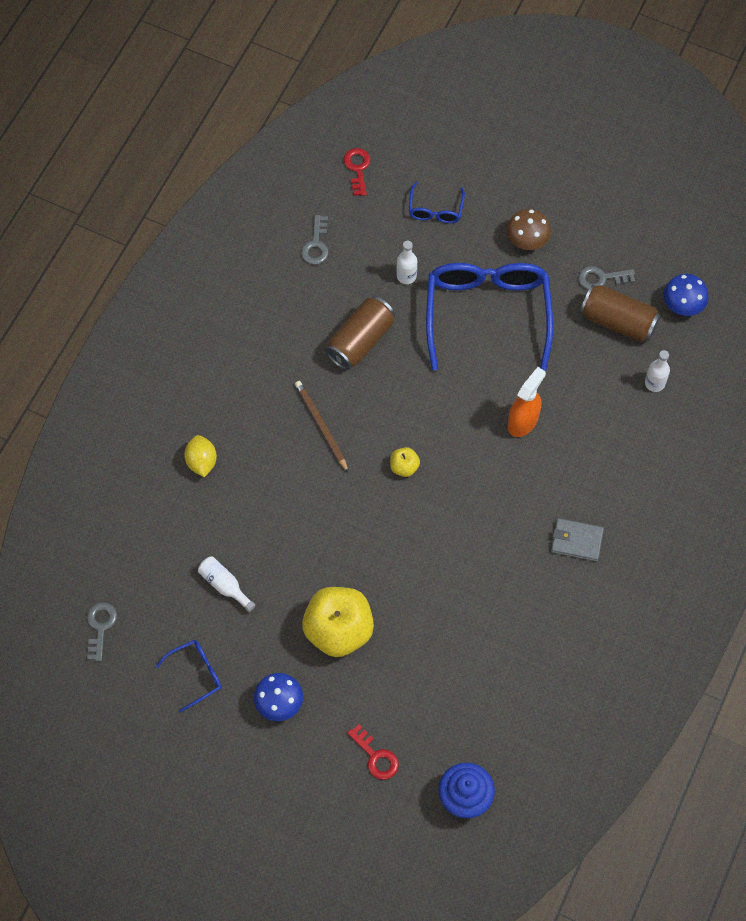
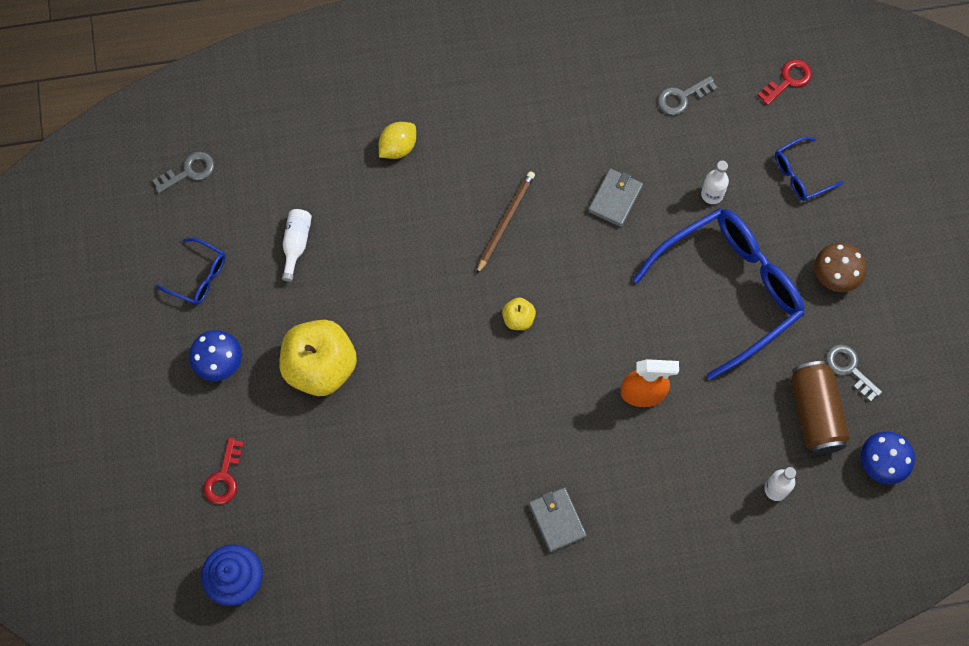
camera: 55 degrees right, 5 degrees up
brown can [325,296,395,370] -> grey wallet [588,168,643,227]

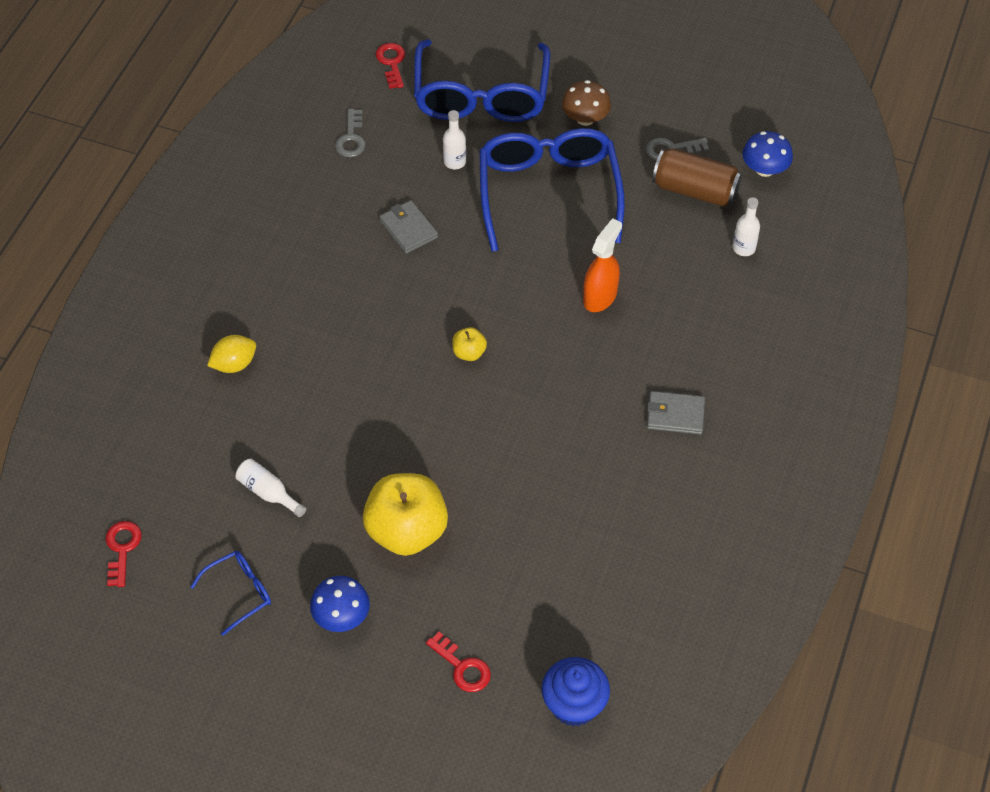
camera: 60 degrees left, 15 degrees down
grey key [152,152,214,193] -> red key [106,521,142,587]
yellow lemon [379,122,416,159] -> yellow lemon turned 75 degrees clockwise [207,335,256,373]
brown pencil [476,171,535,275] -> none
blue glasses [775,137,844,201] -> blue glasses [414,39,550,122], size x2.24

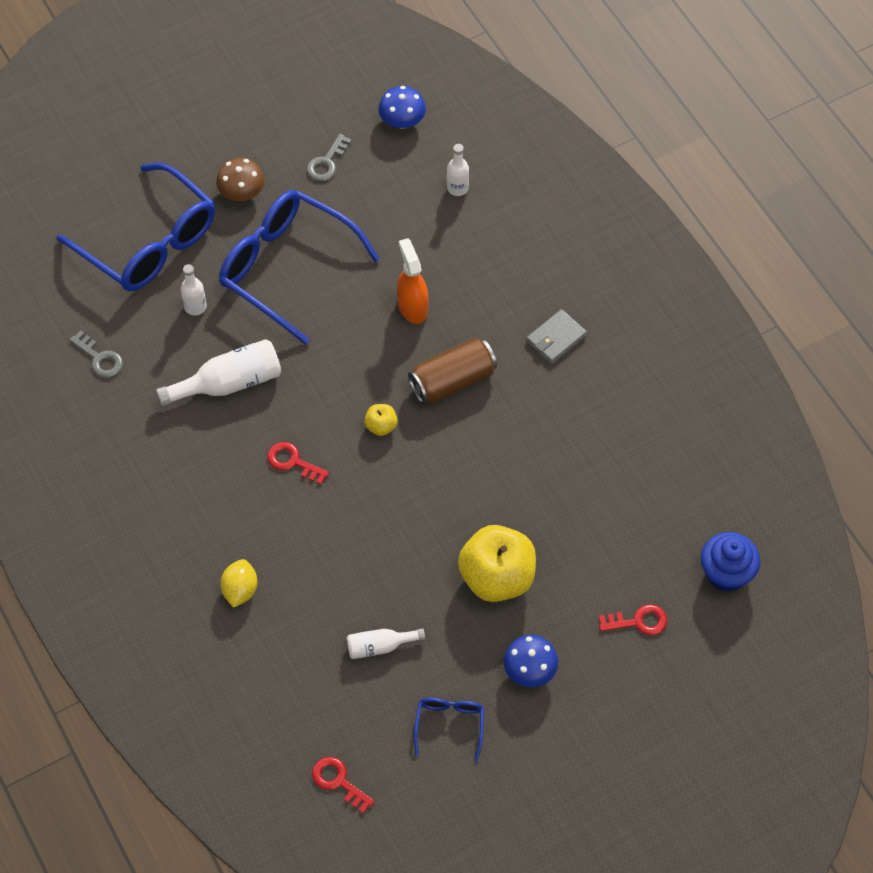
camera: 50 degrees left, 5 degrees up
red key [376,43,405,89] -> red key moved to [267,442,329,485]
grey wallet [379,200,438,254] -> white bottle [156,339,281,406]
brown can [652,148,742,207] -> brown can moved to [408,338,497,404]

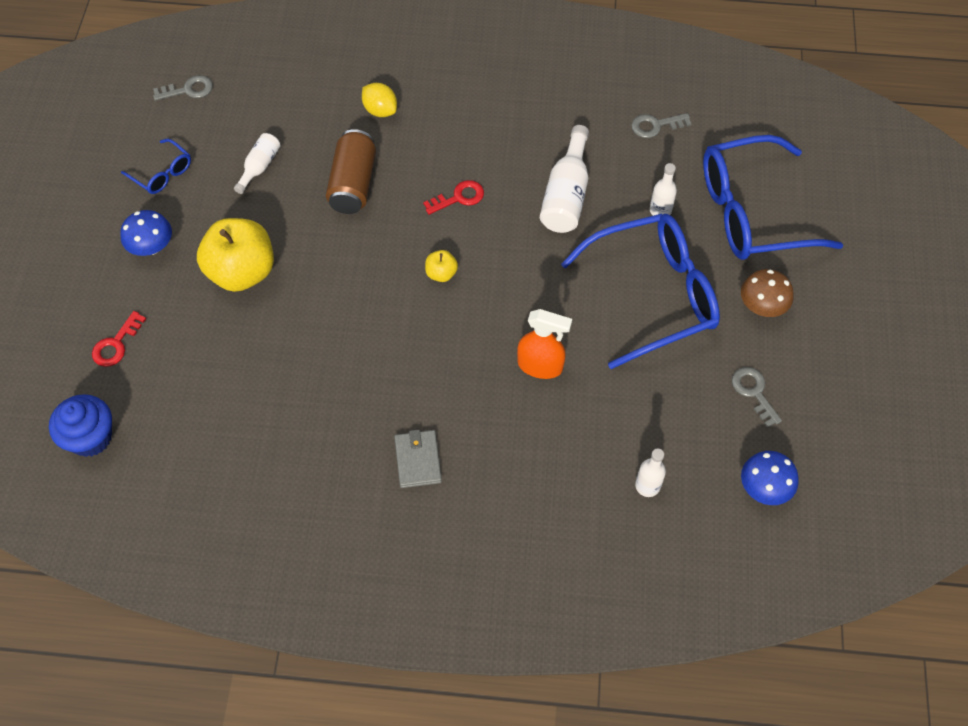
camera: 125 degrees right, 0 degrees up
red key [312,757,375,813] -> grey key [153,75,213,101]
brown can [408,338,497,404] -> brown can moved to [326,129,376,214]

